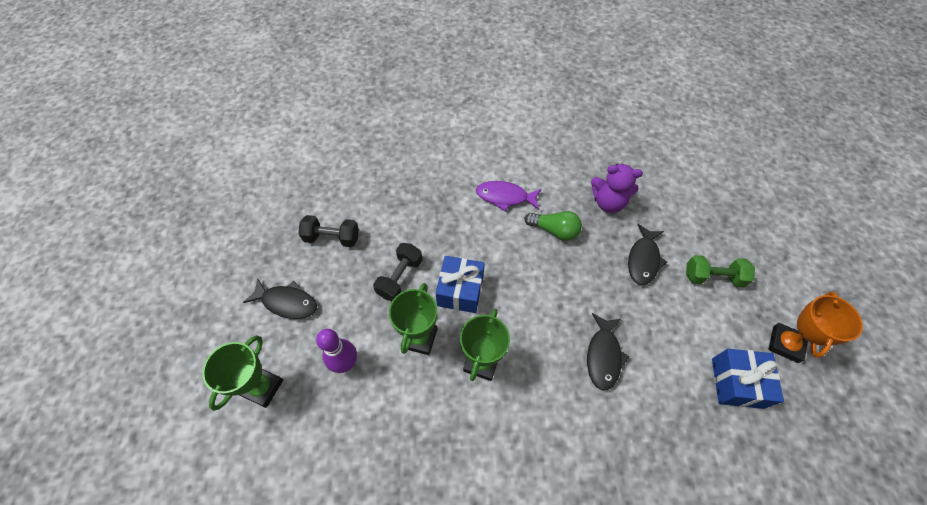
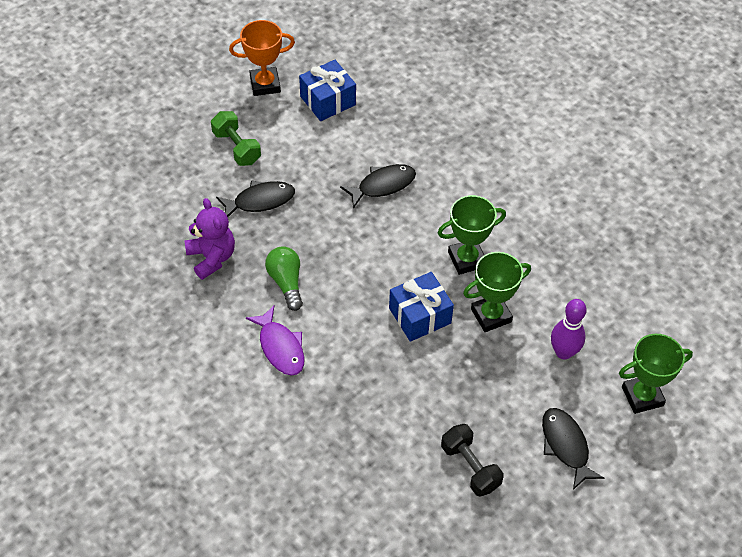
camera: 130 degrees left, 5 degrees down
black dumbbell [373,243,423,301] -> none

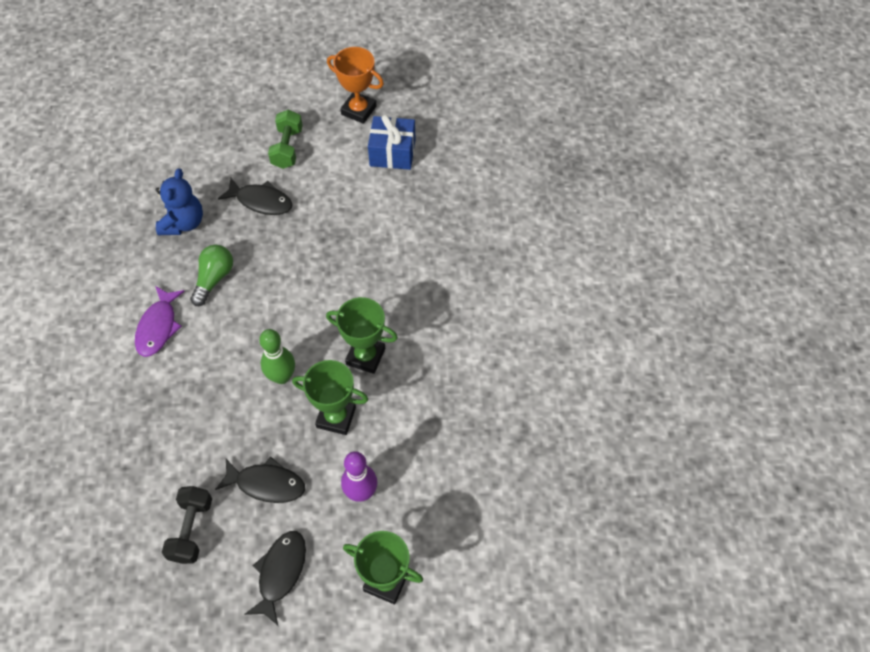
camera: 40 degrees right, 5 degrees up
purple teddy bear [185,198,235,280] -> blue teddy bear [156,168,203,235]
black fish [340,164,416,209] -> black fish moved to [215,457,305,503]
blue gift [389,272,454,342] -> green bowling pin [259,329,295,384]

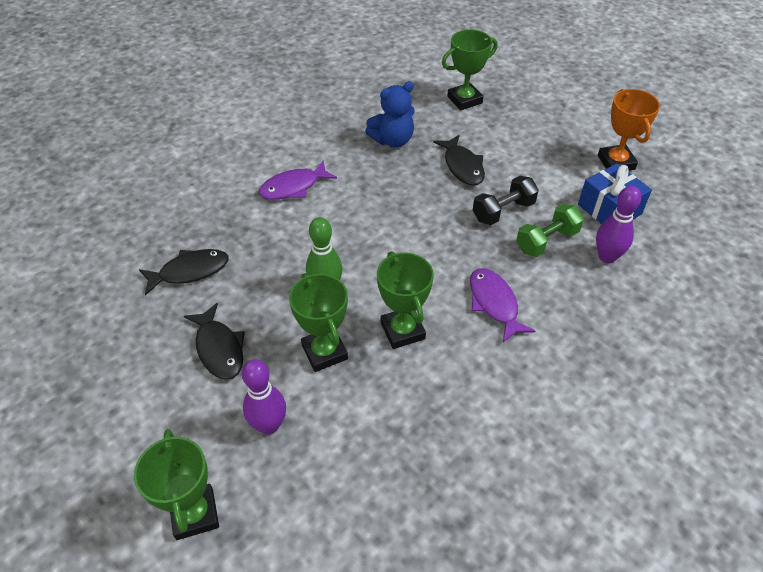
camera: 50 degrees right, 10 degrees down
black dumbbell [162,486,212,564] -> black dumbbell moved to [473,176,539,225]
green light bulb [190,245,233,306] -> none
black fish [244,531,306,625] -> black fish moved to [139,249,229,295]
green dumbbell [268,110,303,169] -> green dumbbell moved to [516,204,584,257]
none -> green trophy [442,29,497,110]
none -> purple fish [470,268,535,343]
none -> purple bowling pin [596,186,641,263]

